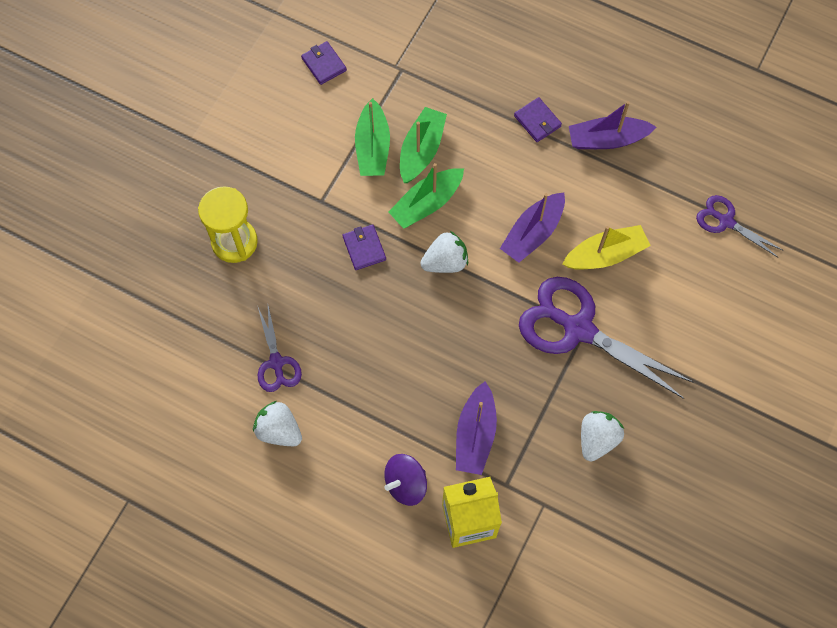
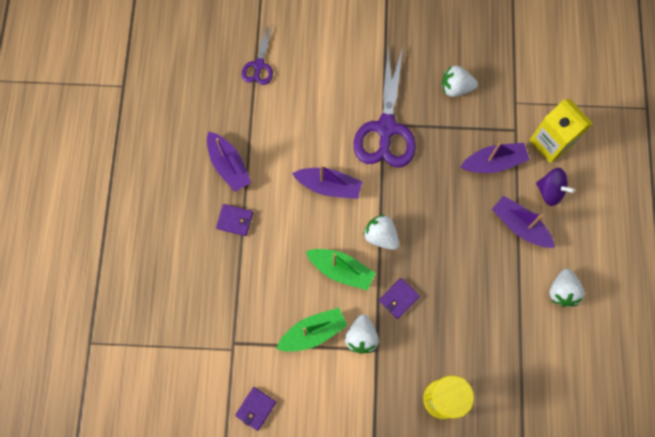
camera: 115 degrees left, 5 degrees up
purple scissors [257,305,302,392] -> none
green boat [400,107,447,183] -> none
purple wallet [514,97,562,142] -> purple wallet turned 75 degrees clockwise [216,204,253,236]
yellow boat [562,225,651,270] -> none
none -> white strawberry [345,314,379,354]
none -> purple boat [492,195,555,248]

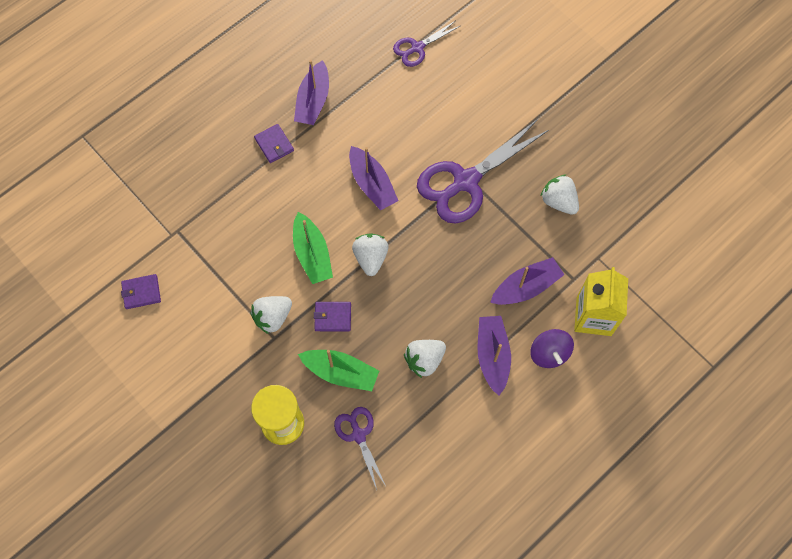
camera: 45 degrees right, 5 degrees down
green boat [276,308,348,351] -> green boat moved to [298,350,379,391]
purple boat [461,143,530,173] -> purple boat turned 60 degrees counterclockwise [490,257,565,305]
white strawberry [549,269,585,307] -> white strawberry moved to [404,340,446,378]
none -> purple scissors [334,407,386,490]

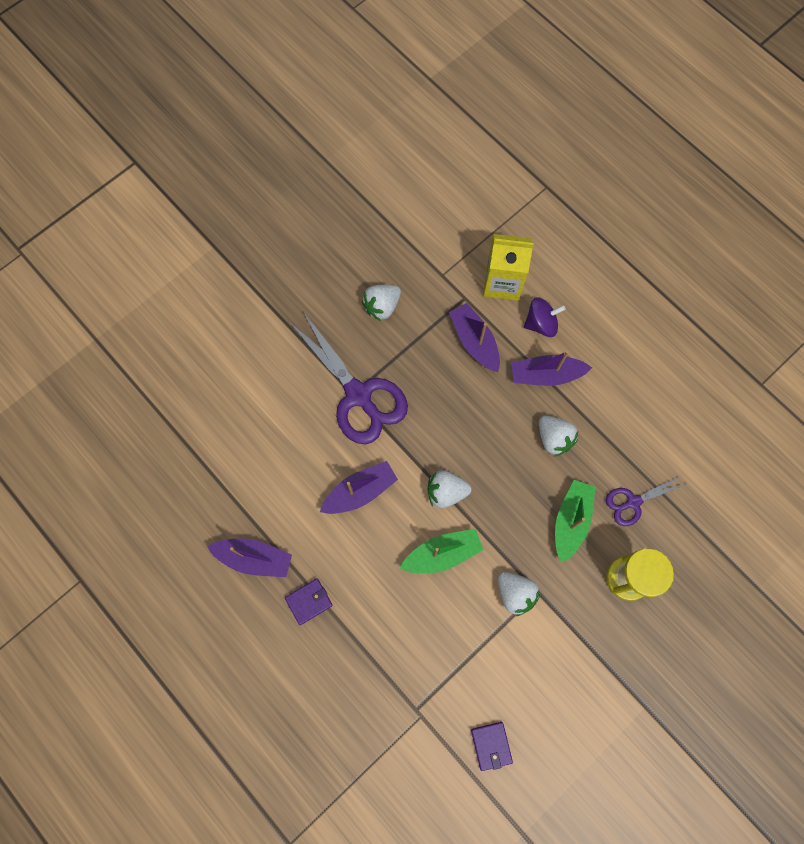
camera: 90 degrees left, 5 degrees up
purple wallet [314,302,351,331] -> none
purple scissors [393,21,460,67] -> none

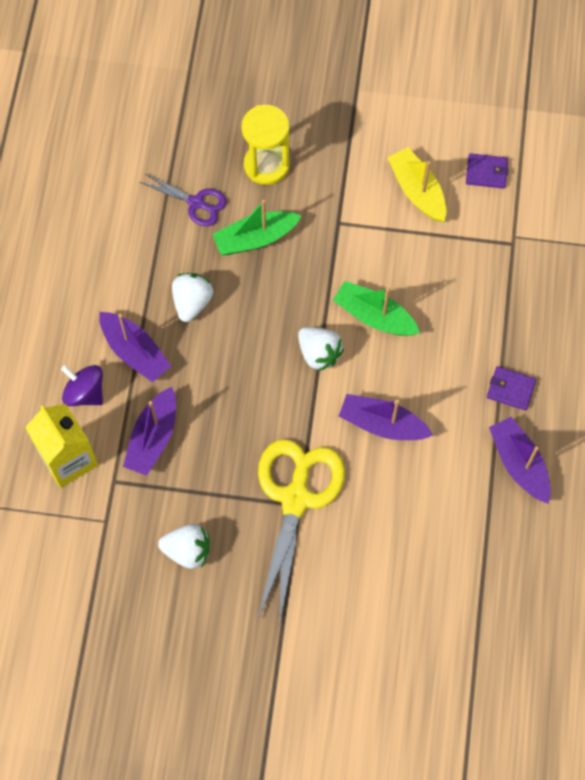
camera: 130 degrees left, 5 degrees down
purple scissors [289,312,408,444] -> yellow scissors [257,439,345,625]
purple wallet [471,722,513,771] -> purple wallet turned 60 degrees clockwise [466,153,509,189]
white strawberry [498,572,540,616] -> none
none -> yellow boat [387,147,446,222]

